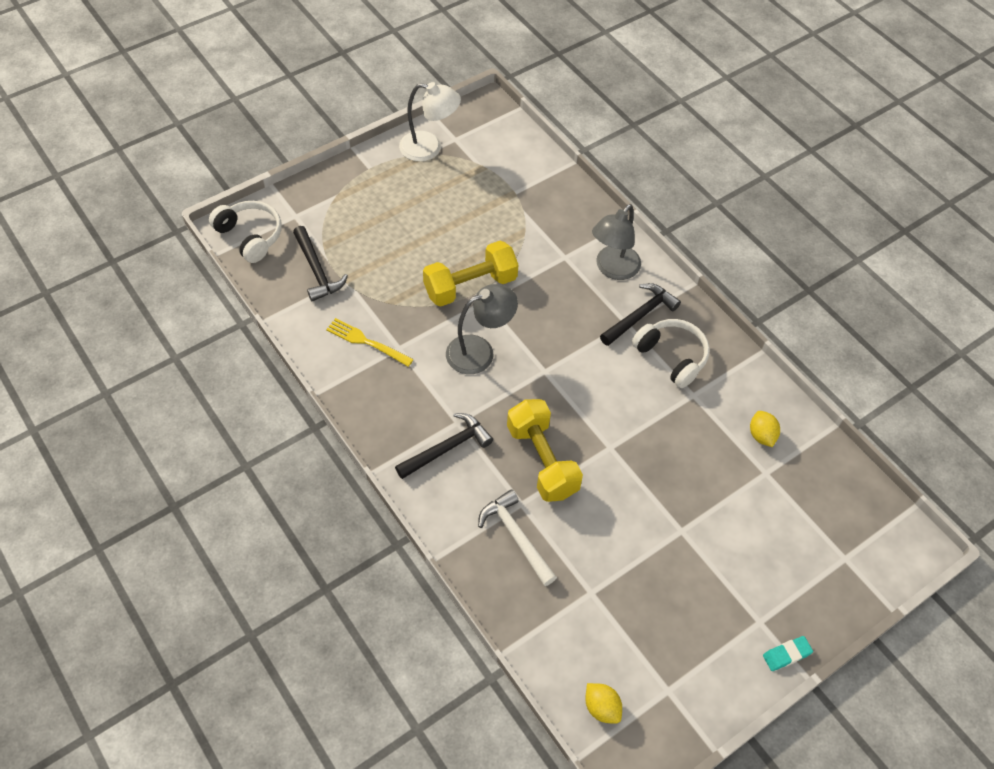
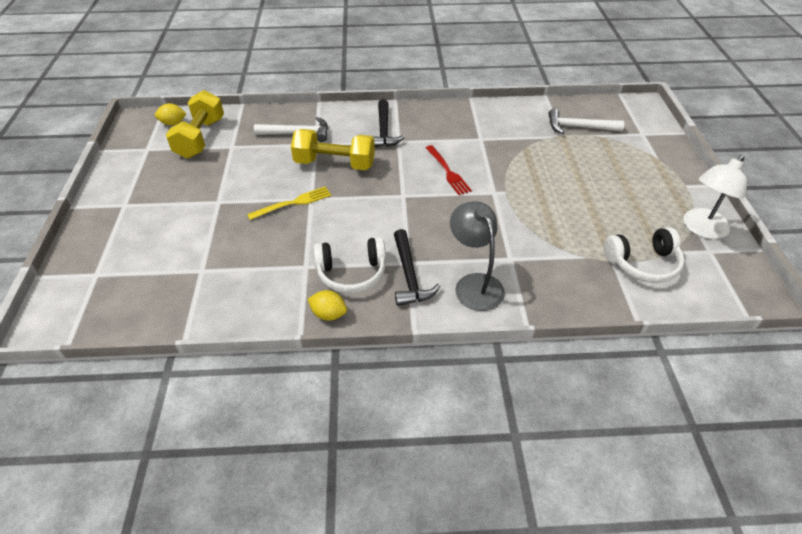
camera: 125 degrees right, 10 degrees down
white headphones [209,201,282,263] -> white headphones moved to [604,227,685,283]
black hammer [293,226,348,301] -> white hammer [549,109,624,134]
yellow fork [326,318,414,367] -> yellow fork moved to [247,186,331,220]
yellow dumbbell [423,241,519,307] -> yellow dumbbell moved to [166,90,224,159]
grey lamp [446,284,518,374] -> red fork [426,145,472,195]
yellow lemon [750,411,780,447] -> yellow lemon moved to [308,290,347,321]
turquoise eraser [763,636,813,671] -> none

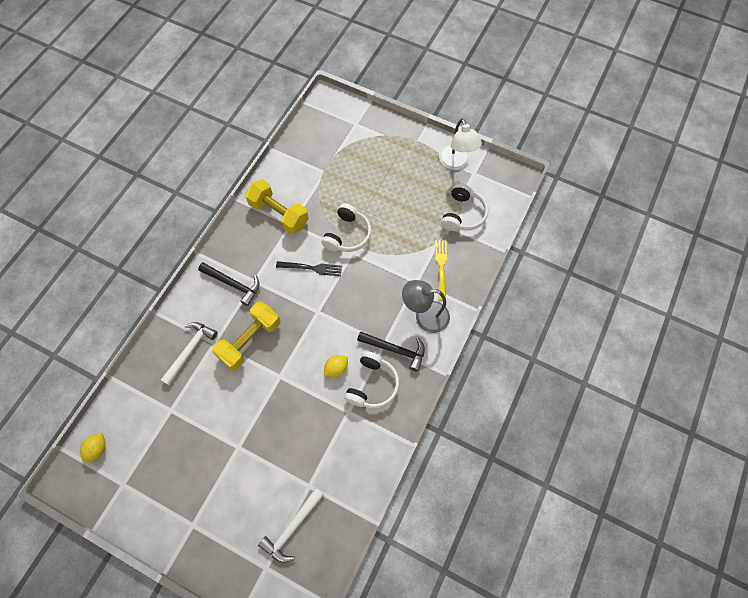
camera: 60 degrees left, 20 degrees up
yellow dumbbell [166,90,224,159] -> yellow dumbbell moved to [245,179,309,234]
yellow fork [247,186,331,220] -> yellow fork moved to [435,240,447,300]
yellow lemon [308,290,347,321] -> yellow lemon moved to [324,355,348,377]
red fork [426,145,472,195] -> black fork [276,261,342,276]
white hammer [549,109,624,134] -> white hammer moved to [258,488,324,563]
none -> white headphones [321,203,371,252]

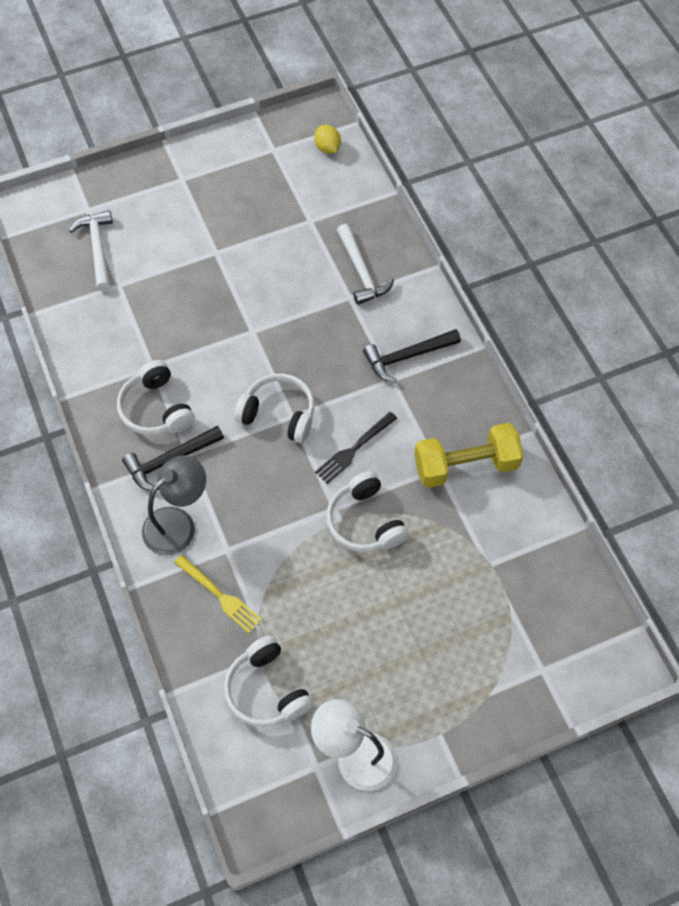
camera: 130 degrees right, 5 degrees down
yellow dumbbell [212,302,280,371] -> none
yellow lemon [324,355,348,377] -> none
none -> white headphones [234,374,315,443]

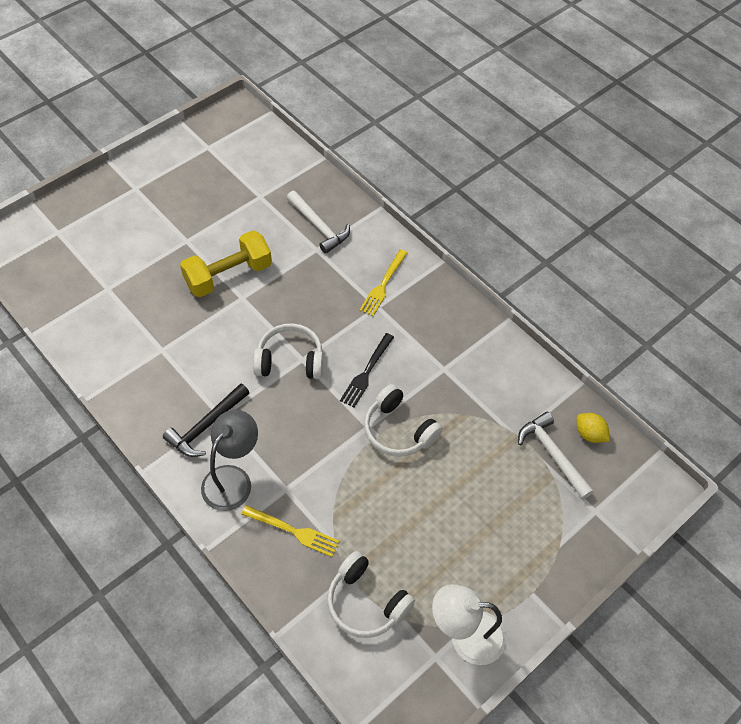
camera: 20 degrees left, 5 degrees down
white hammer [69,210,113,291] -> white hammer moved to [518,412,594,499]
white headphones [117,360,195,435] -> none
yellow lemon [314,125,341,154] -> yellow lemon moved to [576,413,610,443]
black hammer [363,329,461,383] -> yellow fork [359,250,407,316]
yellow dumbbell [414,423,523,488] -> yellow dumbbell moved to [180,230,272,297]

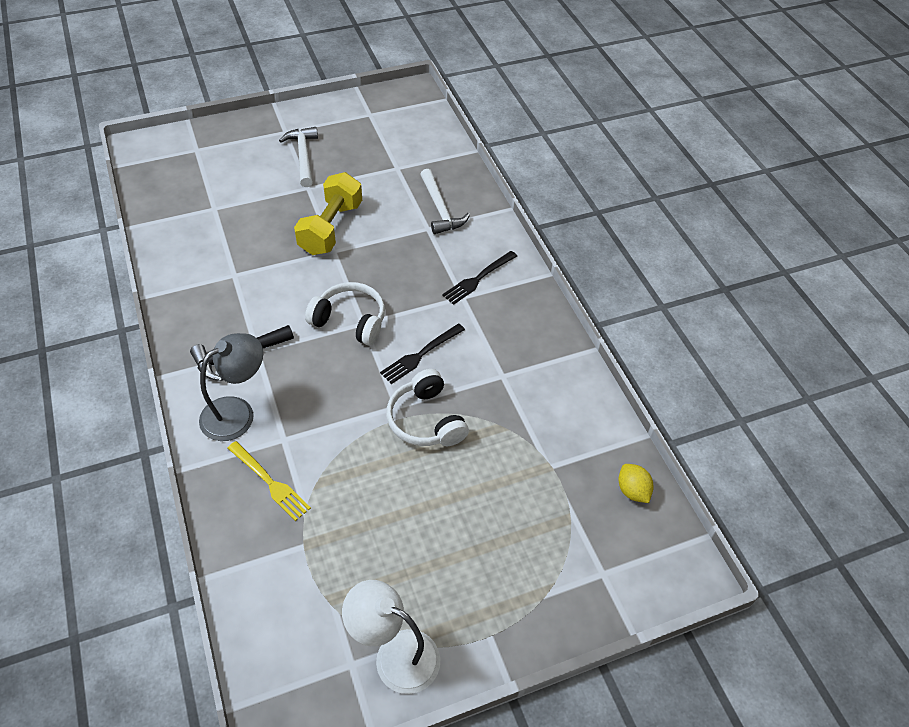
camera: 20 degrees right, 5 degrees down
yellow dumbbell [180,230,272,297] -> yellow dumbbell turned 60 degrees counterclockwise [294,172,362,255]
white headphones [327,551,415,638] -> none
yellow fork [359,250,407,316] -> black fork [442,251,517,305]
white hammer [518,412,594,499] -> white hammer moved to [279,127,318,187]

